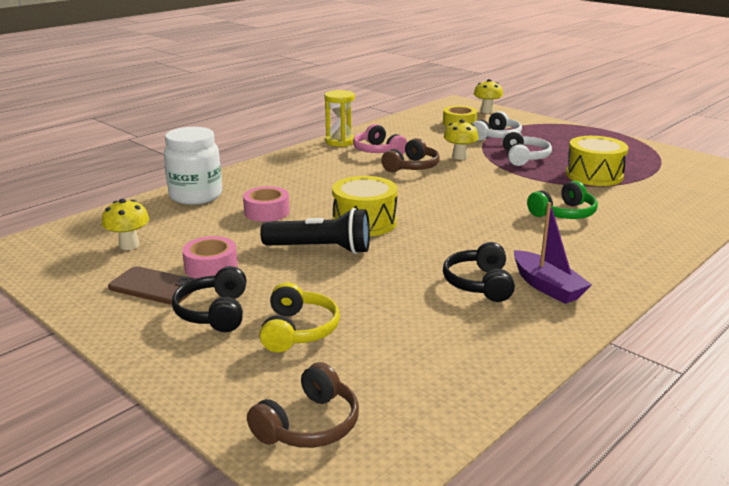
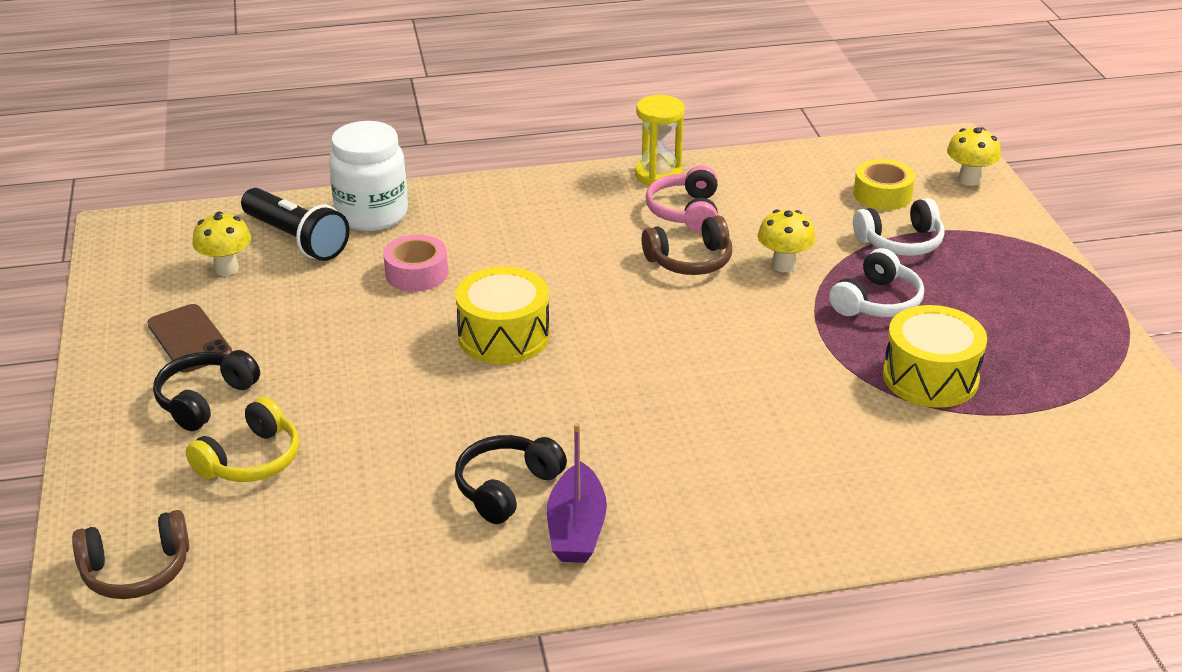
camera: 35 degrees right, 10 degrees up
pink tape [182,236,238,279] -> none
black flashlight [260,208,370,254] -> black flashlight moved to [241,188,350,261]
green headphones [527,181,598,219] -> none

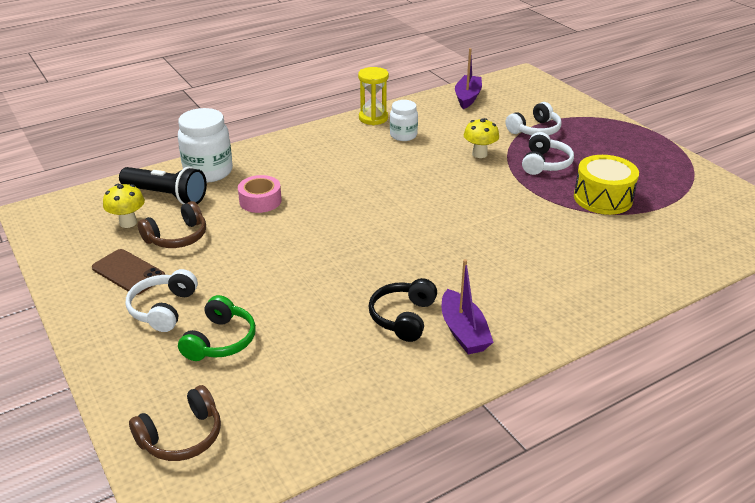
camera: 20 degrees left, 0 degrees up
black headphones [153,350,260,431] -> white headphones [126,269,198,332]
yellow headphones [186,397,299,482] -> green headphones [178,295,256,361]
yellow drum [455,266,550,364] -> none
brown headphones [641,215,732,275] -> brown headphones moved to [138,201,206,248]
pink headphones [646,165,718,233] -> white jar [390,100,418,141]
yellow tape [853,159,915,210] -> none
yellow mushroom [947,127,1001,186] -> none
none -> purple boat [455,48,482,109]

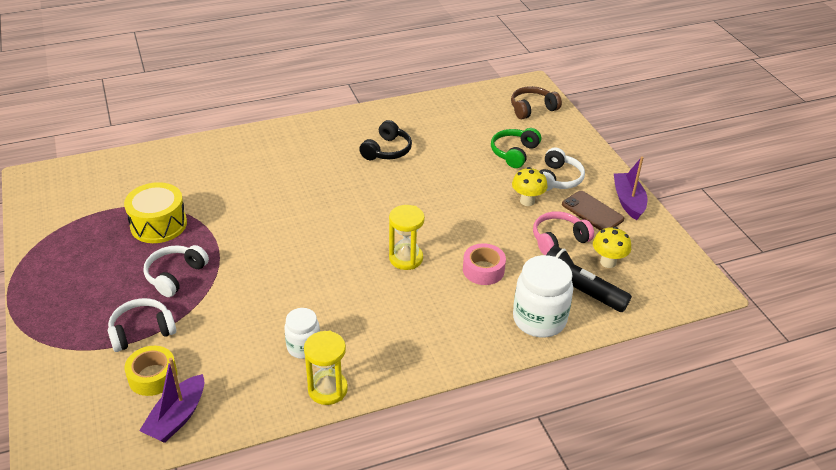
camera: 170 degrees left, 5 degrees up
brown headphones [138,201,206,248] -> pink headphones [533,211,594,255]
purple boat [442,259,494,354] -> purple boat moved to [614,156,647,220]
yellow mushroom [464,118,499,158] -> yellow mushroom moved to [512,167,547,206]
none -> yellow tape [124,346,177,396]
none -> yellow hourglass [389,205,425,270]

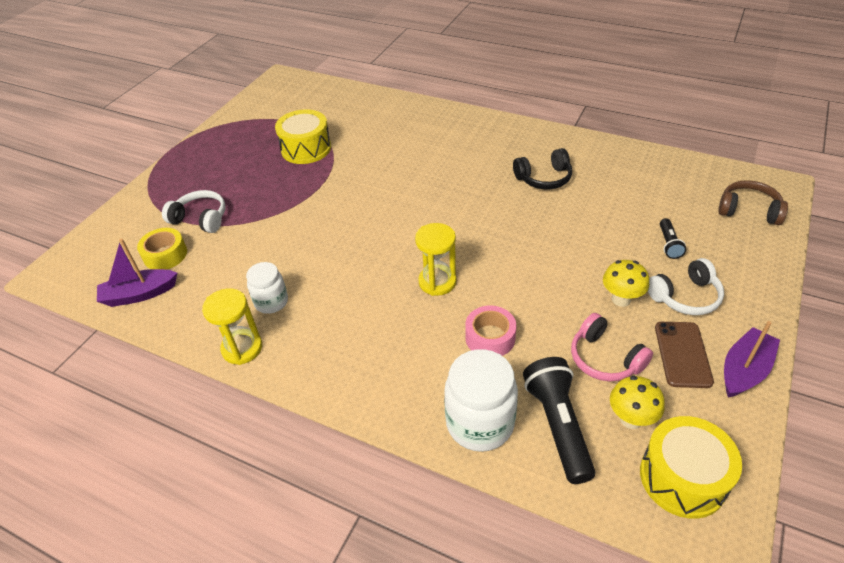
camera: 50 degrees right, 5 degrees up
white headphones [143,245,209,297] -> none
green headphones [491,128,541,168] -> black flashlight [660,218,686,259]
pink headphones [533,211,594,255] -> pink headphones turned 150 degrees counterclockwise [571,313,653,381]
none -> yellow drum [640,416,742,519]

